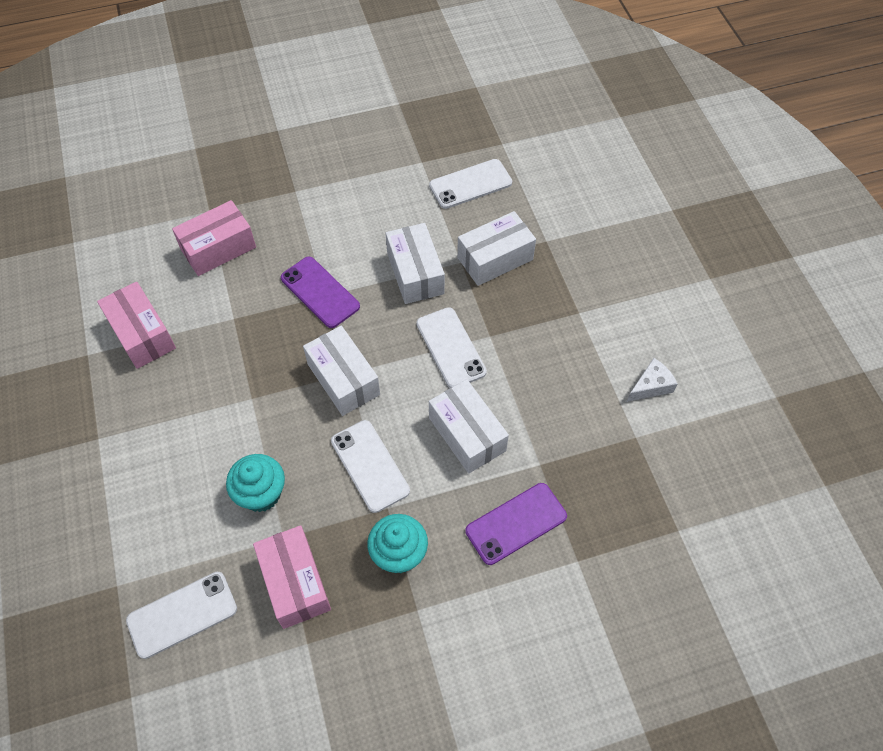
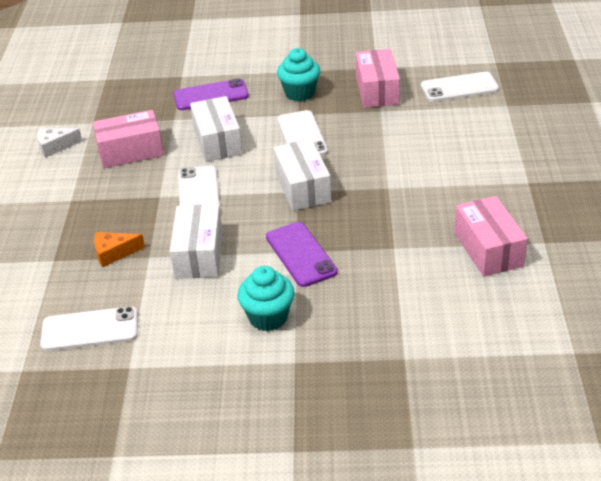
camera: 160 degrees left, 20 degrees down
pink box [172,200,256,276] -> pink box moved to [93,110,164,168]
turquoise cupcake [226,454,285,512] -> turquoise cupcake moved to [237,266,295,331]
white box [457,211,536,286] -> orange cheese [94,232,145,268]

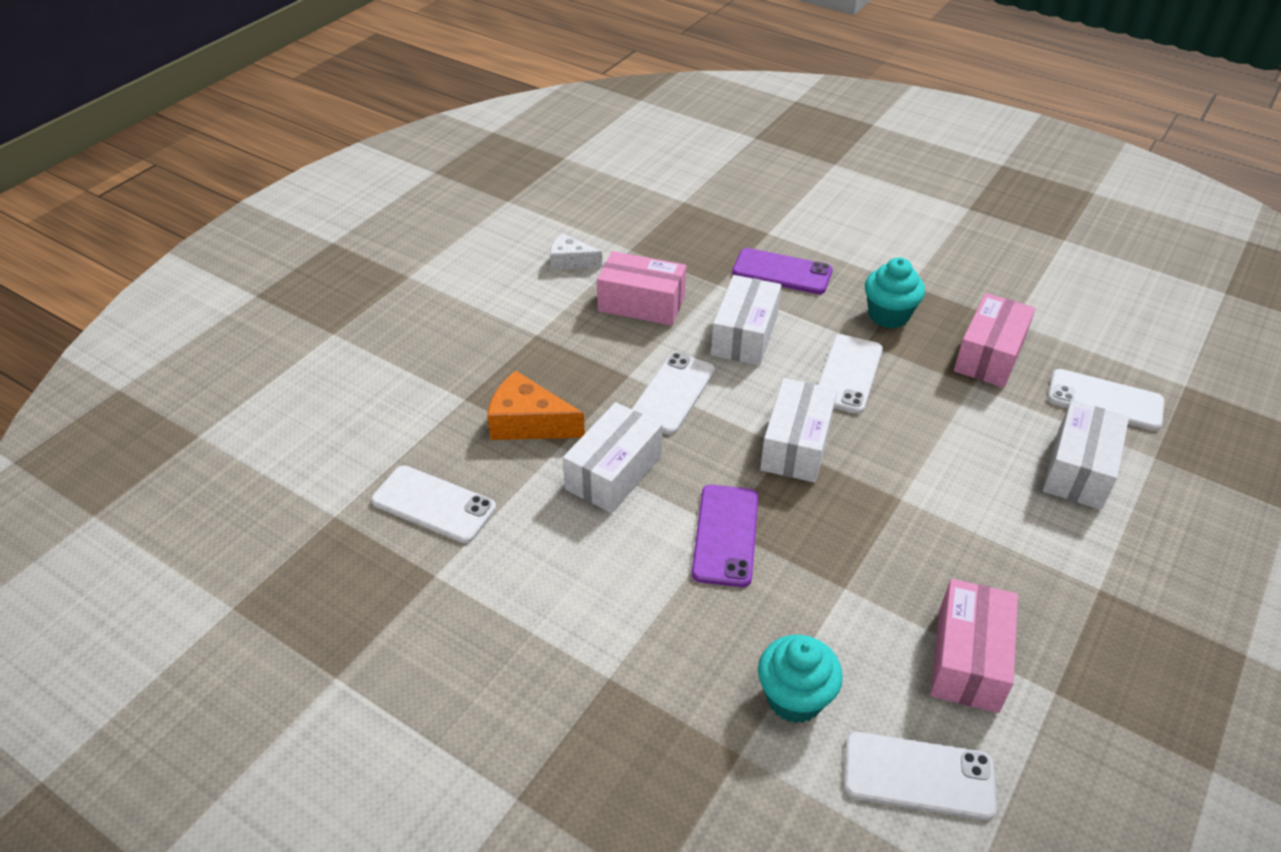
camera: 30 degrees right, 5 degrees up
orange cheese [94,232,145,268] -> orange cheese [487,371,585,440], size x1.54
turquoise cupcake [237,266,295,331] -> turquoise cupcake moved to [758,635,843,723]
none -> white phone [844,732,997,820]
none -> white box [1043,400,1129,510]

